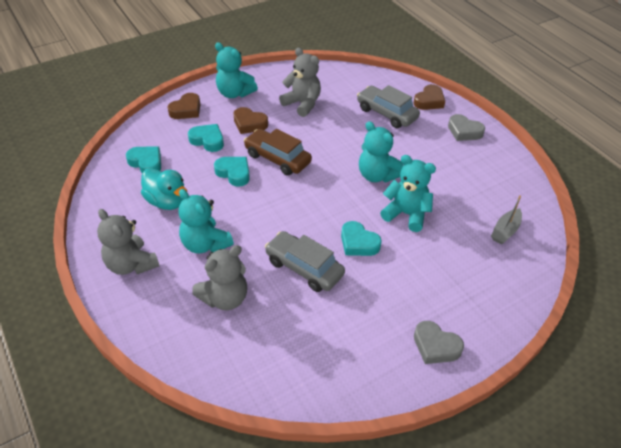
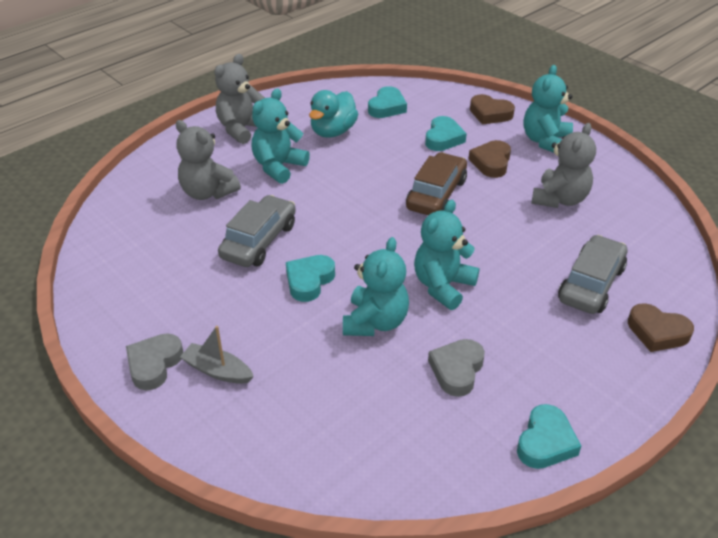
camera: 80 degrees right, 5 degrees down
turquoise heart [214,157,250,187] -> turquoise heart moved to [517,404,581,469]
grey heart [448,114,485,141] -> grey heart moved to [428,339,485,397]
grey boat [491,195,522,244] -> grey boat moved to [180,326,254,384]

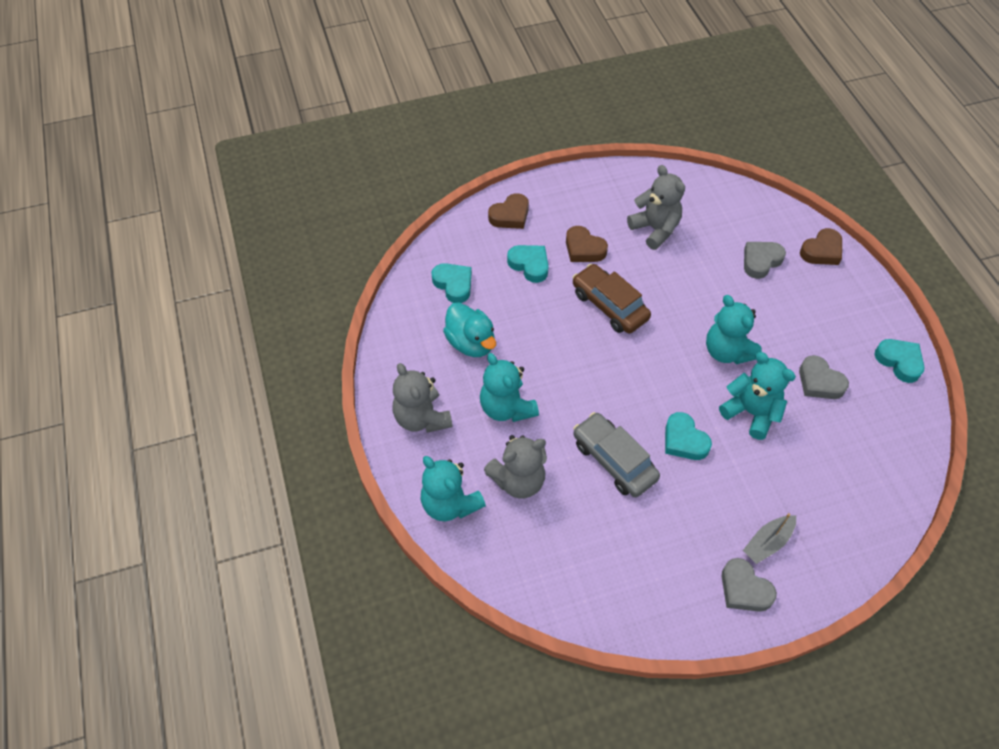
camera: 65 degrees left, 15 degrees up
turquoise teddy bear [524,65,573,153] -> turquoise teddy bear moved to [421,456,486,521]
grey car [558,235,627,314] -> grey heart [744,242,786,279]

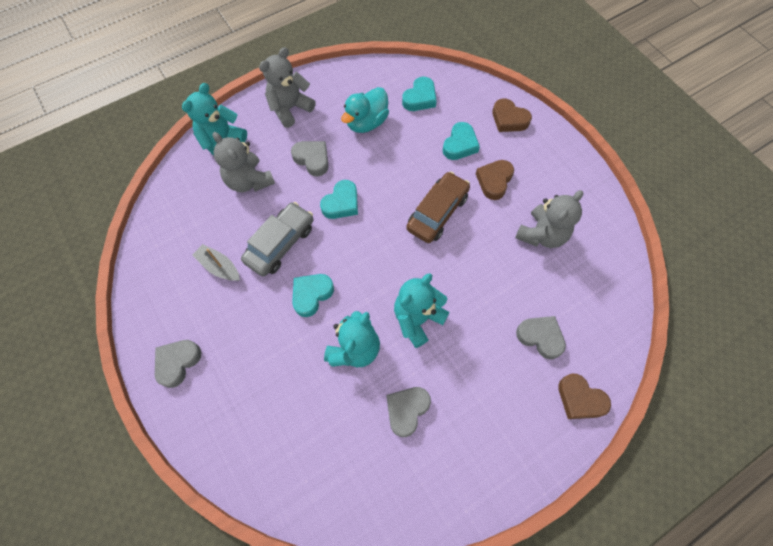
camera: 75 degrees right, 10 degrees up
turquoise teddy bear [480,353,539,422] -> grey heart [291,141,329,176]
grey boat [743,513,796,564] -> grey boat moved to [193,244,240,281]
turquoise heart [874,339,925,383] -> turquoise heart moved to [320,180,358,219]

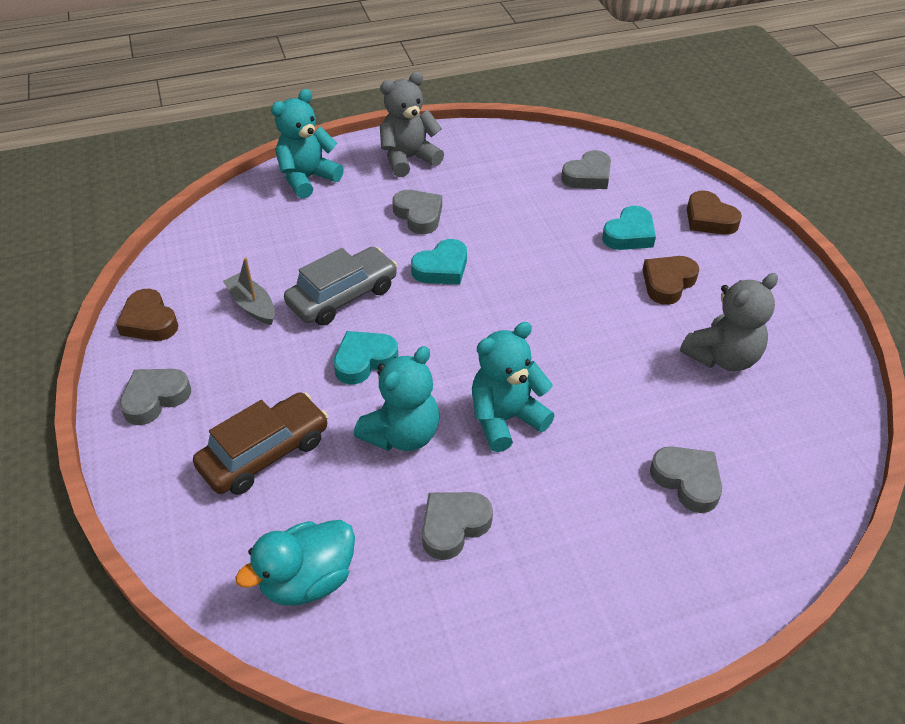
camera: 15 degrees right, 20 degrees down
grey teddy bear [212,132,275,192] -> none
turquoise duck [341,87,389,133] -> turquoise duck moved to [235,520,355,606]
turquoise heart [402,77,437,111] -> grey heart [561,150,611,189]
brown car [406,171,470,243] -> brown car moved to [193,392,328,495]
brown heart [558,374,611,419] -> brown heart moved to [116,289,178,341]

